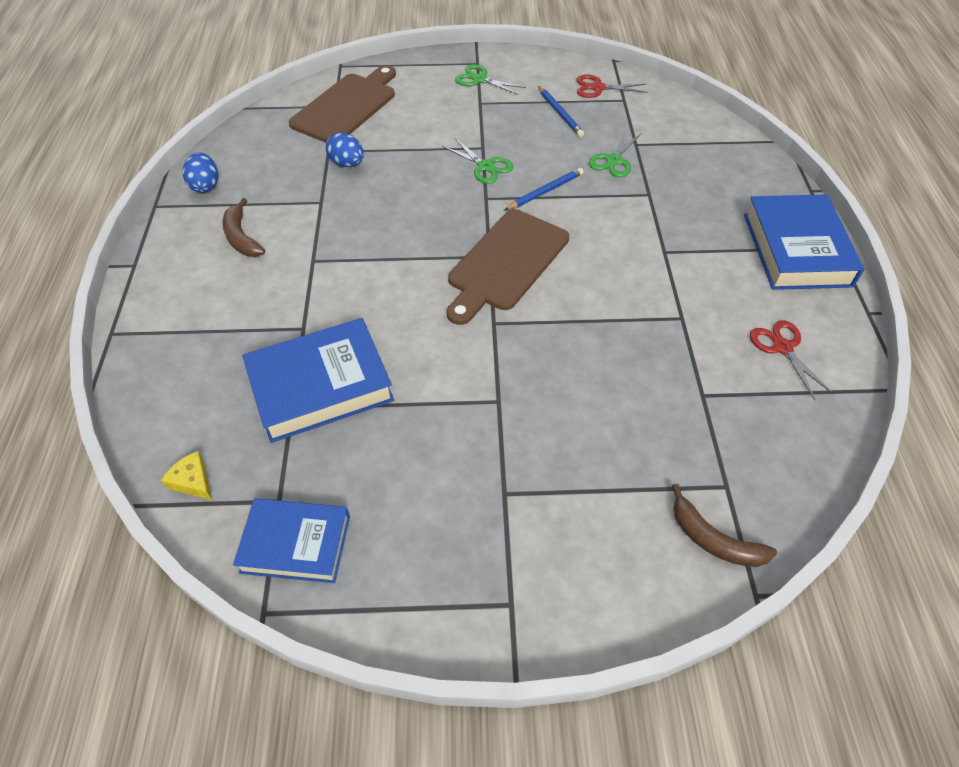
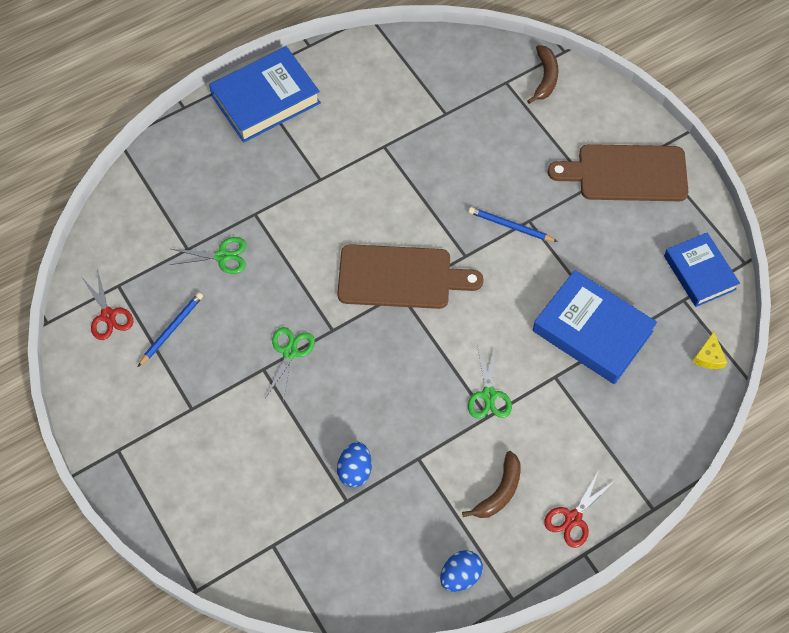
camera: 120 degrees left, 10 degrees up
brown cutting board [289,65,396,143] -> brown cutting board moved to [548,144,688,201]
green scissors [455,64,526,95] -> green scissors moved to [468,346,512,418]
blue pencil [505,168,584,210] -> blue pencil moved to [469,207,558,242]
red scissors [750,320,834,400] -> red scissors moved to [544,471,613,548]

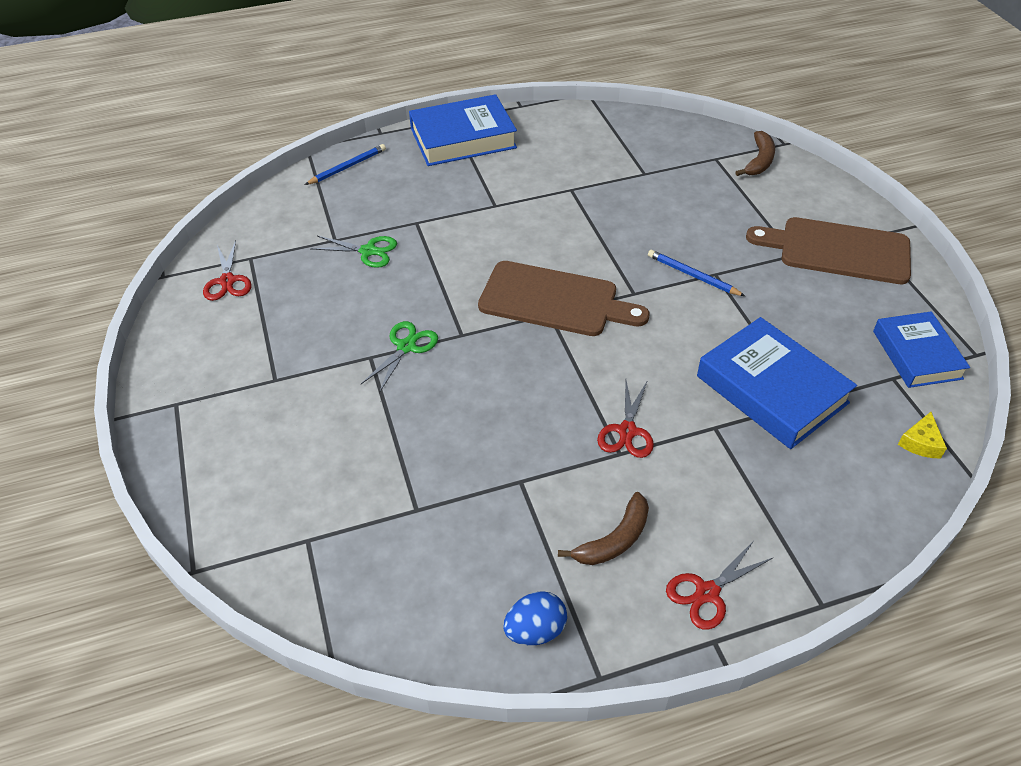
camera: 15 degrees right, 15 degrees down
blue pencil [138,292,203,367] -> blue pencil moved to [305,144,386,185]
blue egg [337,442,372,487] -> none
green scissors [468,346,512,418] -> red scissors [597,380,654,458]

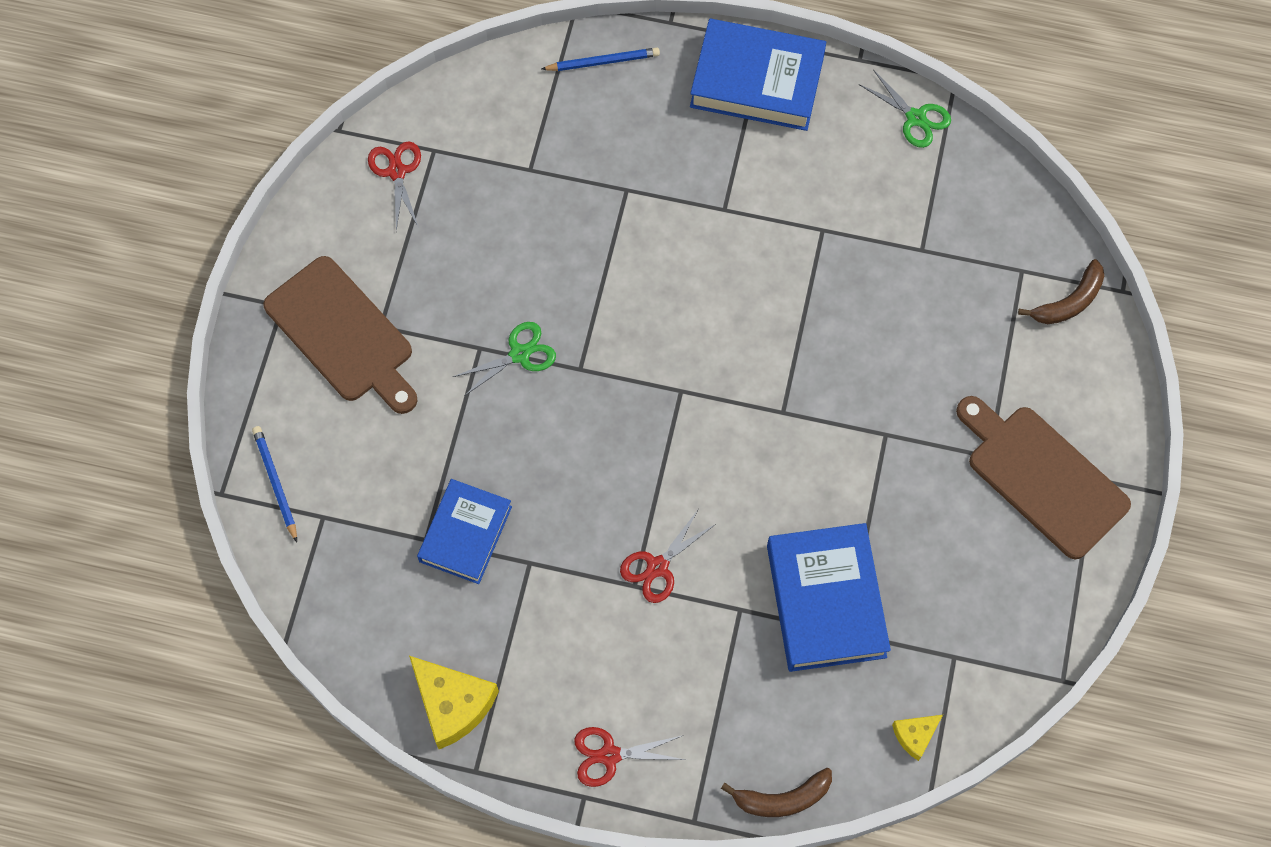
camera: 30 degrees right, 20 degrees up
red scissors [203,240,251,301] -> red scissors turned 150 degrees clockwise [368,141,421,231]
green scissors [310,236,397,268] -> green scissors moved to [859,70,951,148]
brown cutting board [478,261,649,336] -> brown cutting board moved to [263,256,418,414]
blue egg [503,591,567,645] -> yellow cheese [409,656,499,749]
brown banana [558,492,649,565] -> brown banana moved to [721,768,832,817]
blue pencil [648,250,745,296] -> blue pencil moved to [252,426,297,542]
blue book [873,311,970,388] -> blue book moved to [417,479,512,584]

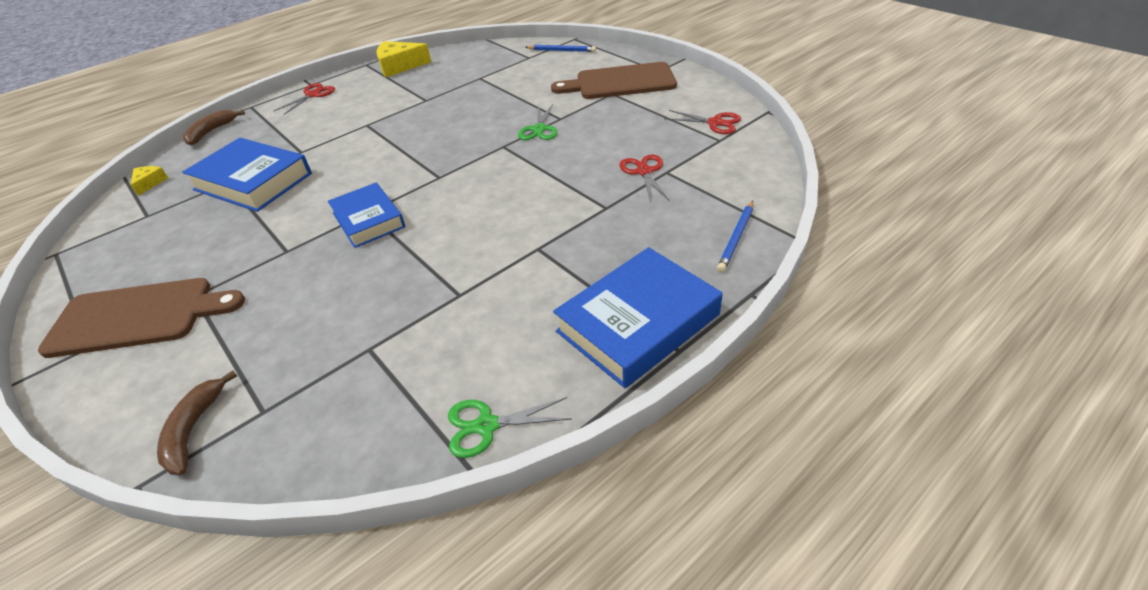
camera: 130 degrees right, 25 degrees down
blue book [417,479,512,584] -> blue book moved to [328,182,405,248]
red scissors [620,510,716,603] -> red scissors moved to [619,154,670,203]

